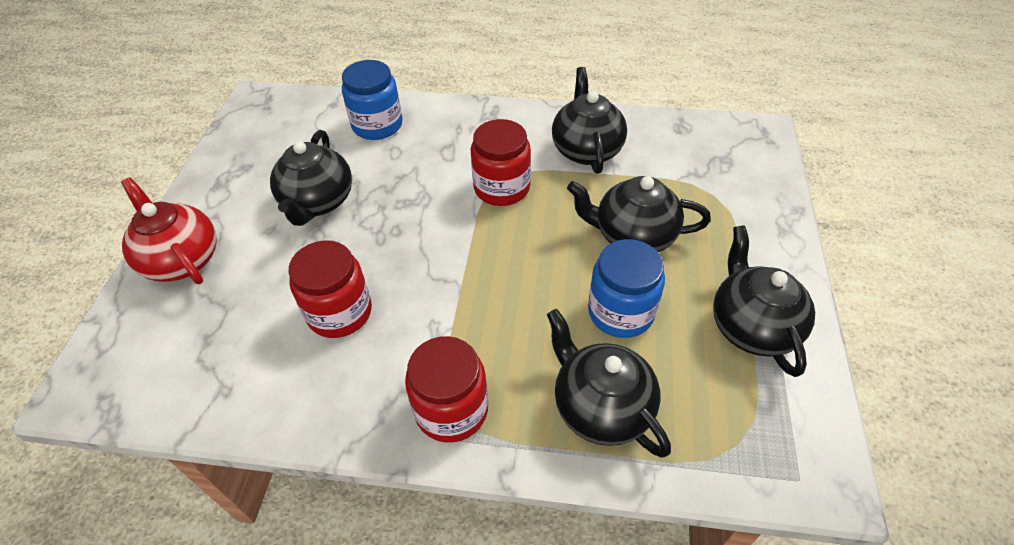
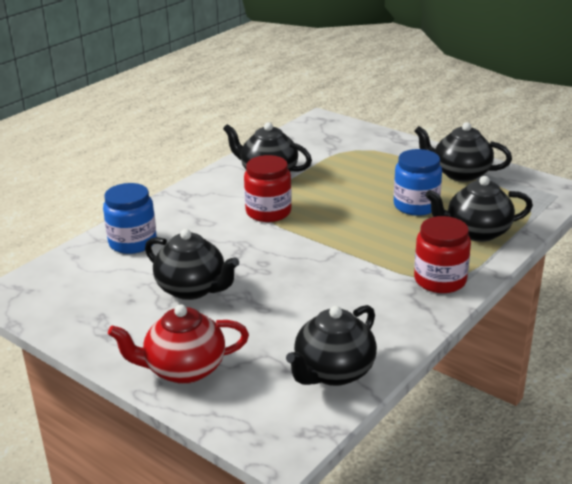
camera: 60 degrees left, 20 degrees down
red jar [288,240,372,338] -> none
black teapot [567,176,711,252] -> black teapot moved to [286,305,377,386]

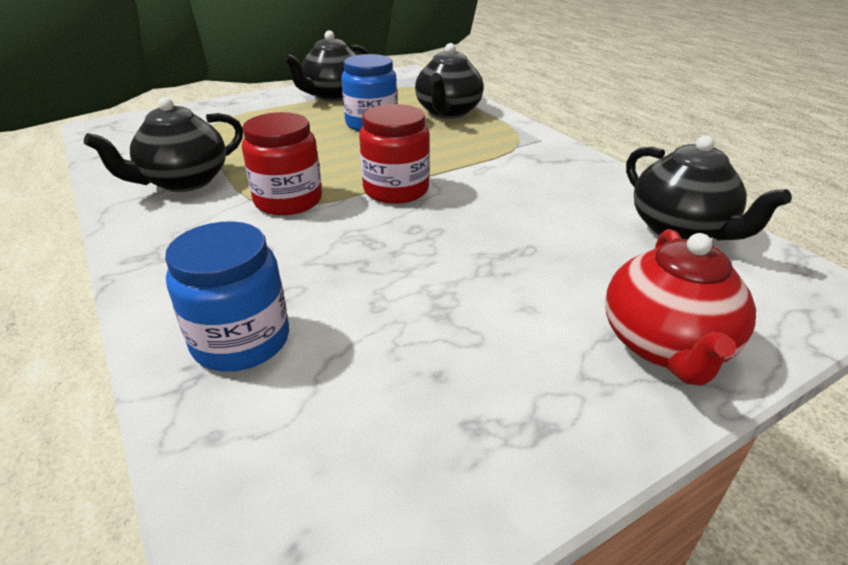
camera: 70 degrees left, 5 degrees up
black teapot [145,229,239,300] -> none
red jar [414,216,471,293] -> red jar moved to [359,104,430,204]

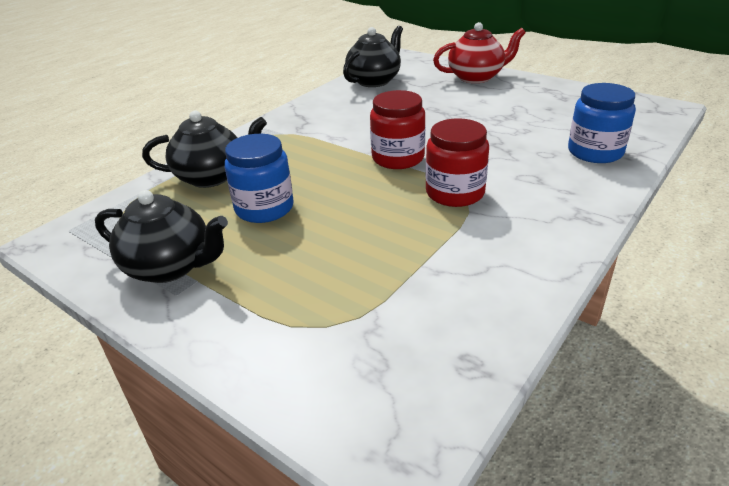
camera: 110 degrees left, 0 degrees up
black teapot [84,97,243,192] -> none

